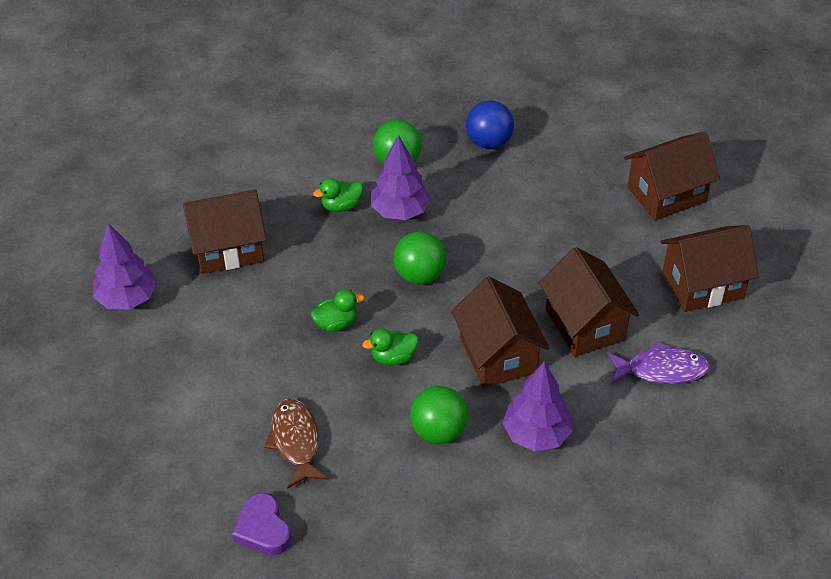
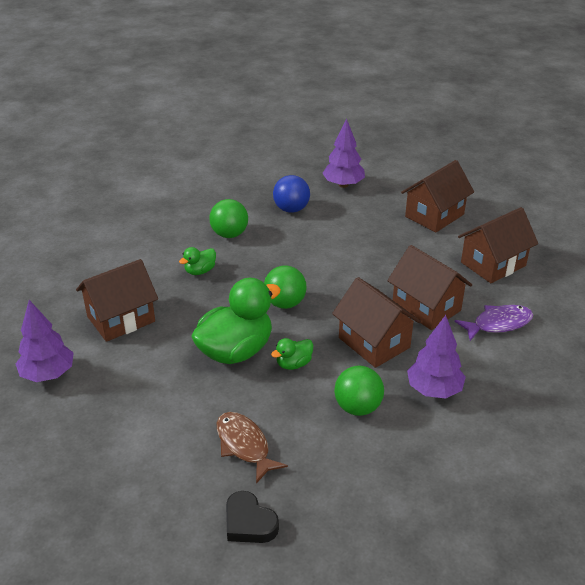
camera: 20 degrees left, 10 degrees down
purple heart [232,493,291,555] -> black heart [226,491,279,543]
green duck [311,289,364,332] -> green duck [191,278,281,364], size x2.18
purple tree [371,135,431,220] -> purple tree moved to [322,118,365,188]

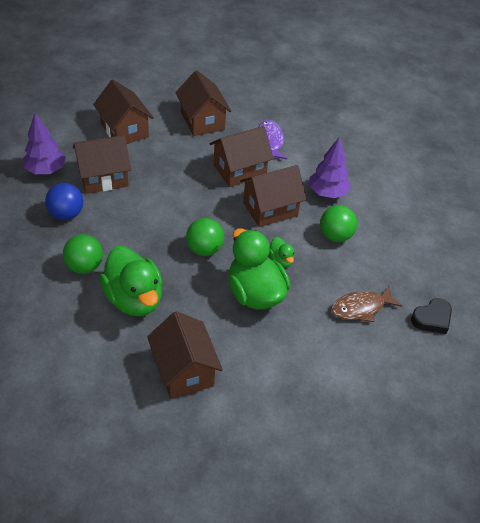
camera: 80 degrees left, 10 degrees up
purple tree [16,300,74,382] -> none
green duck [179,247,216,275] -> green duck [100,246,163,316], size x2.18
none -> brown house [73,135,131,194]

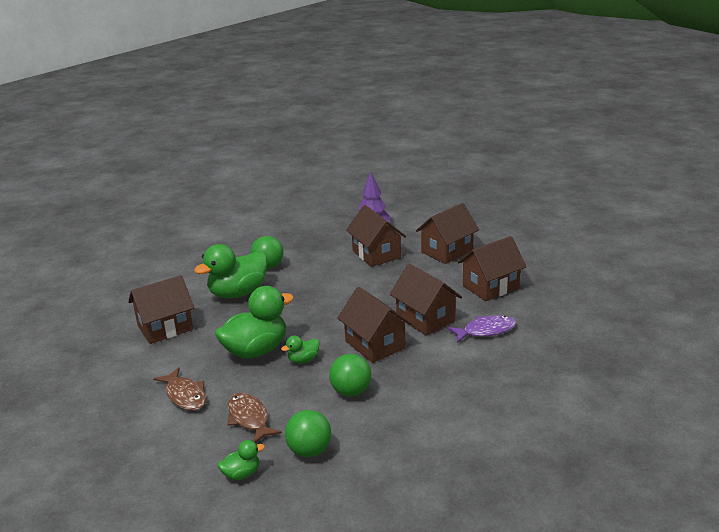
camera: 85 degrees right, 20 degrees down
blue ball [45,183,83,220] -> none
green ball [186,218,224,256] -> green ball moved to [285,410,331,457]
purple tree [310,137,351,198] -> none
black heart [411,298,452,334] -> green duck [218,440,265,480]
none -> brown fish [153,367,206,411]

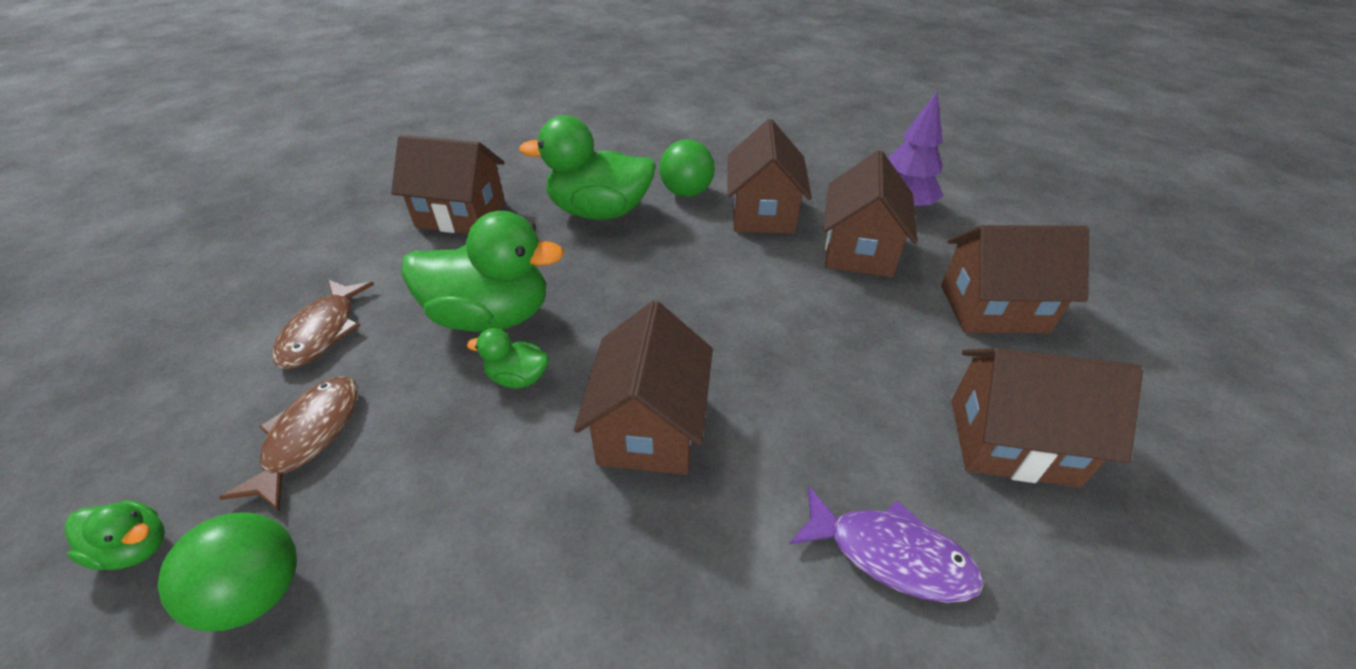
camera: 40 degrees right, 15 degrees up
green ball [329,354,372,396] -> none
brown house [390,264,462,336] -> brown house moved to [727,119,812,234]

